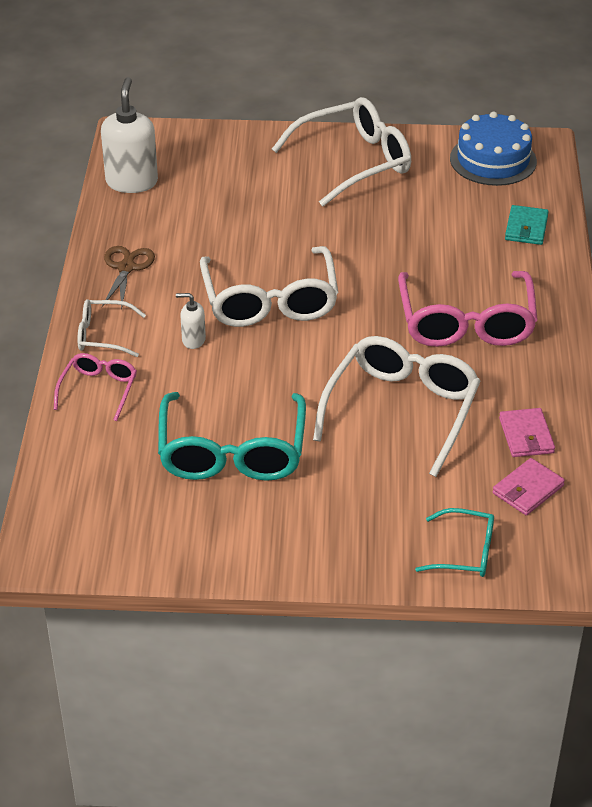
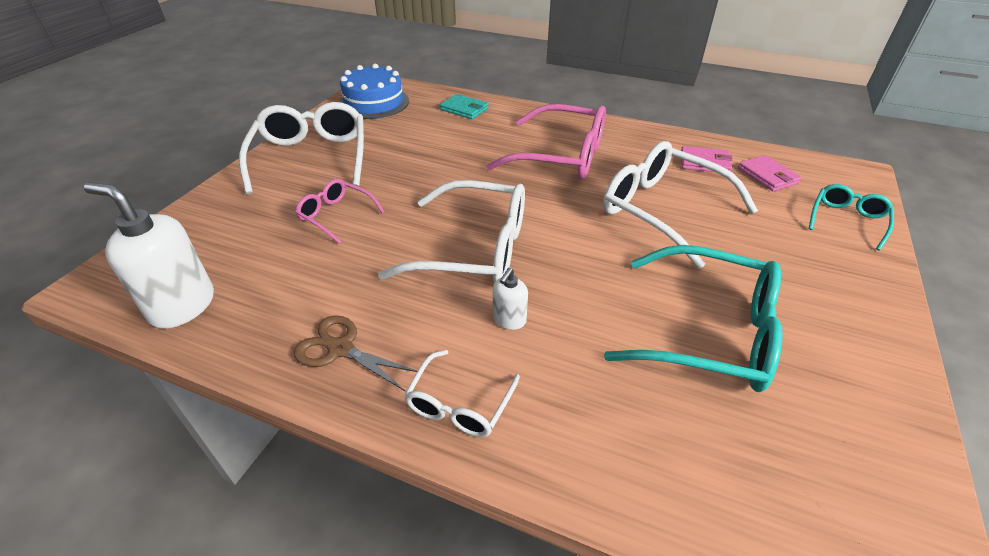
camera: 70 degrees left, 0 degrees up
pink glasses [54,353,137,421] -> pink glasses moved to [295,179,384,244]

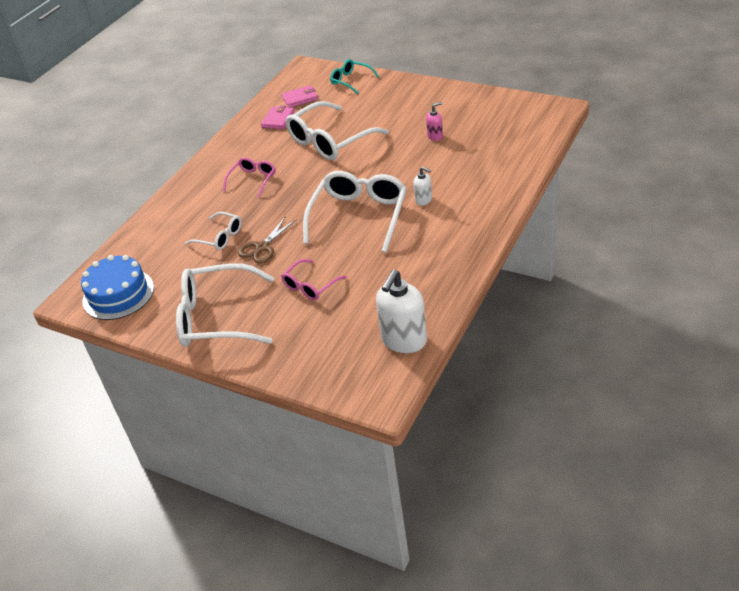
camera: 80 degrees left, 0 degrees up
brown scissors [293,315,417,392] -> brown scissors moved to [238,216,297,264]
white glasses [404,350,520,437] -> white glasses moved to [185,212,242,250]
turquoise wallet [440,94,489,119] -> none
pink glasses [486,104,606,180] -> pink glasses [223,157,276,197], size x0.52
turquoise glasses [604,245,783,392] -> pink soap dispenser [426,102,443,141]

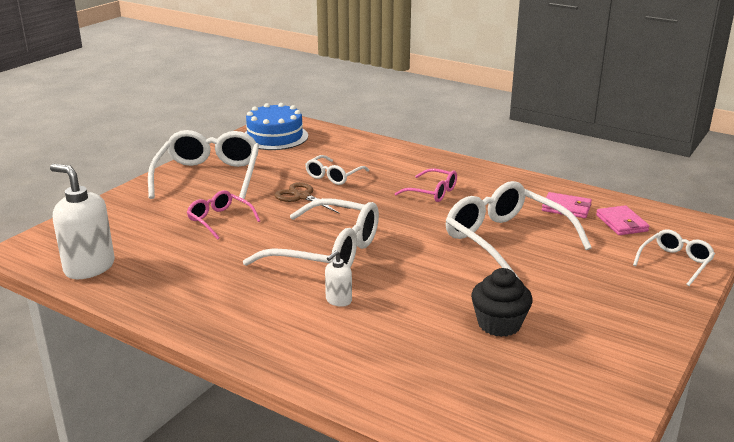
camera: 90 degrees right, 15 degrees down
turquoise glasses [330,59,379,94] -> white glasses [633,229,715,286]
pink soap dispenser [426,102,443,141] -> black cupcake [471,268,533,337]

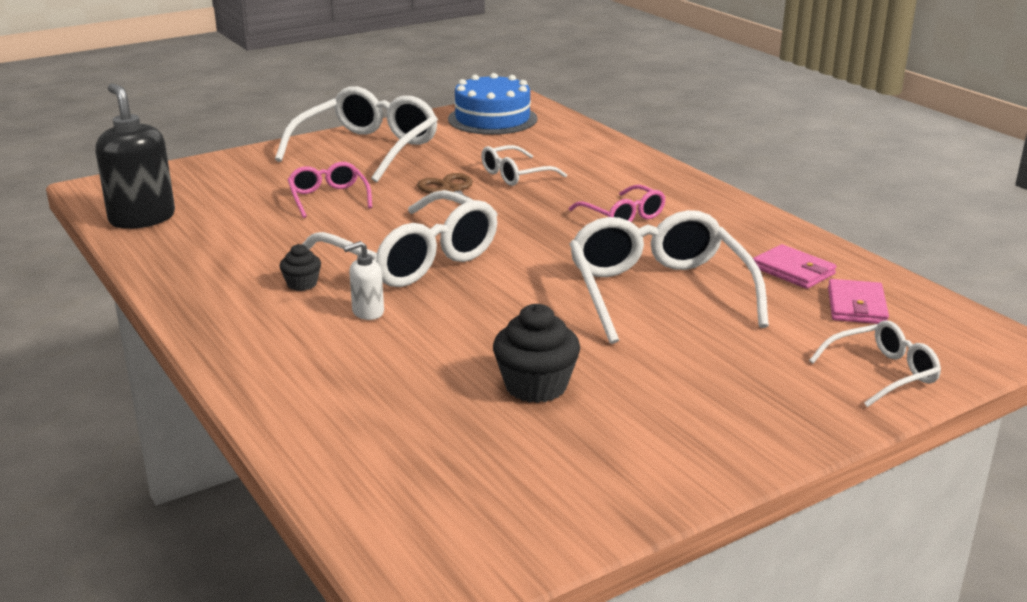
camera: 25 degrees right, 0 degrees up
white soap dispenser [50,164,115,279] -> black soap dispenser [95,83,175,229]
none -> black cupcake [280,244,321,291]

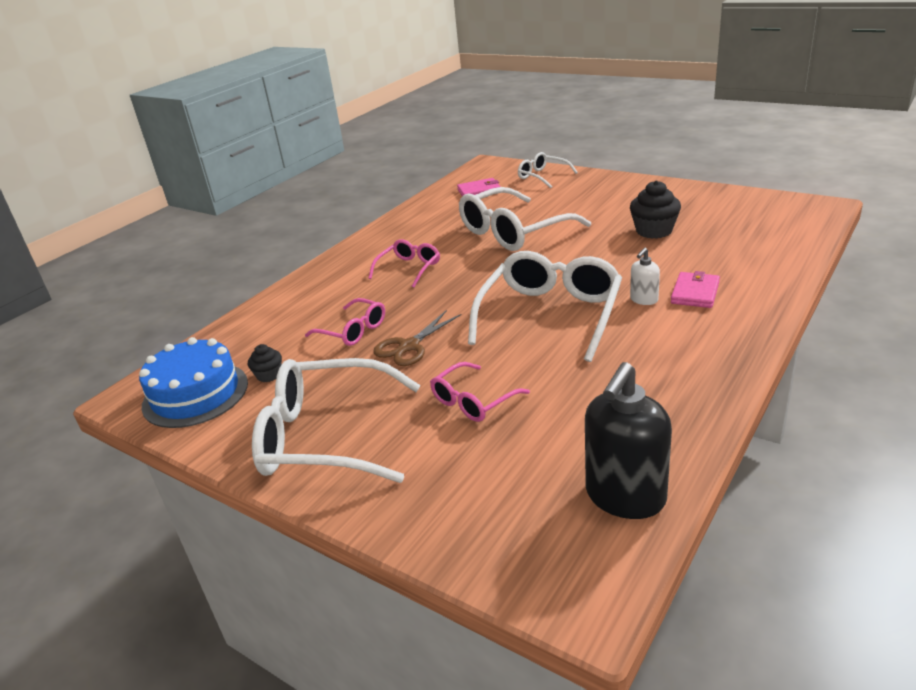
camera: 110 degrees left, 5 degrees up
black cupcake [280,244,321,291] -> black cupcake moved to [248,344,282,382]
white soap dispenser [343,241,384,320] -> white soap dispenser turned 90 degrees clockwise [630,248,660,305]
white glasses [481,145,567,186] -> pink glasses [305,298,385,346]
pink wallet [753,244,837,289] -> pink wallet moved to [671,271,720,308]

